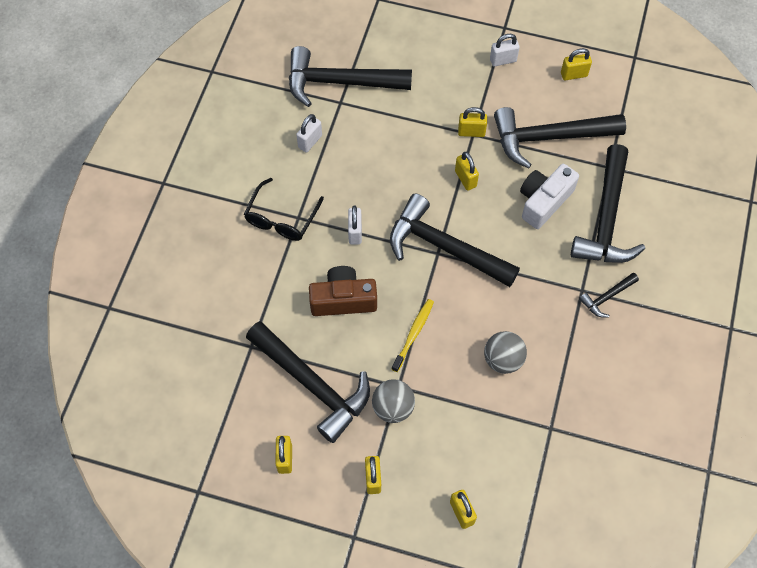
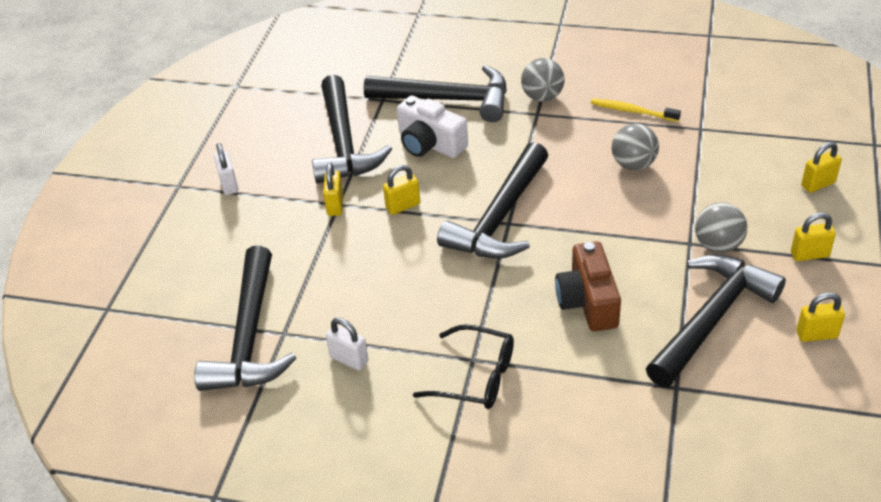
camera: 90 degrees left, 20 degrees down
white padlock [348,206,362,244] -> none
yellow toothbrush [392,299,434,372] -> yellow toothbrush moved to [591,98,681,122]
yellow padlock [561,48,592,81] -> none
black hammer [579,273,639,318] -> grey ball [521,58,565,102]

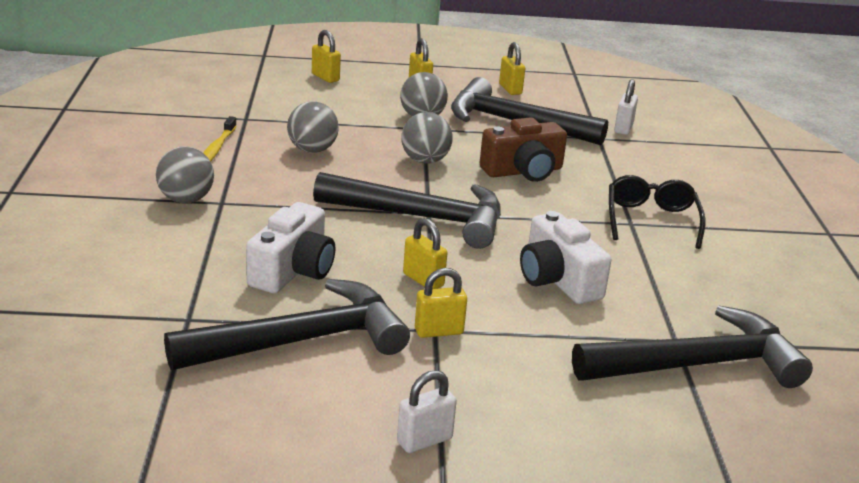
camera: 110 degrees left, 15 degrees down
white padlock [326,318,368,371] -> white padlock moved to [614,79,638,135]
black hammer [364,65,507,122] -> none
none -> grey ball [401,112,453,164]
none -> white camera [520,211,611,304]

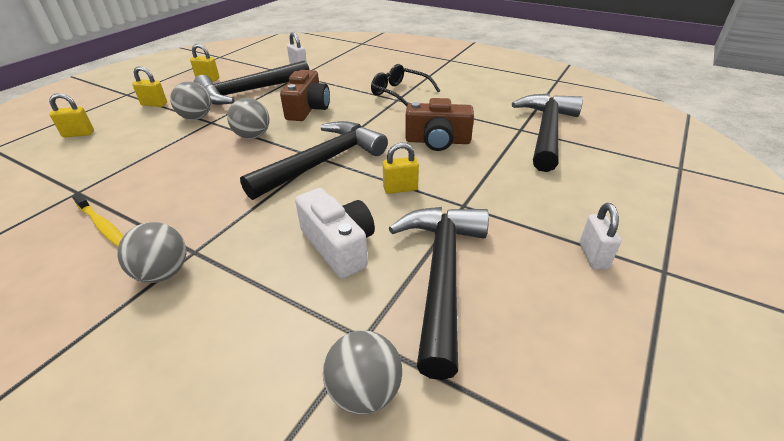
camera: 55 degrees left, 10 degrees up
grey ball [287,101,339,153] -> grey ball moved to [323,330,402,414]
yellow padlock [415,268,467,338] -> none
white camera [520,211,611,304] -> brown camera [405,98,474,151]

